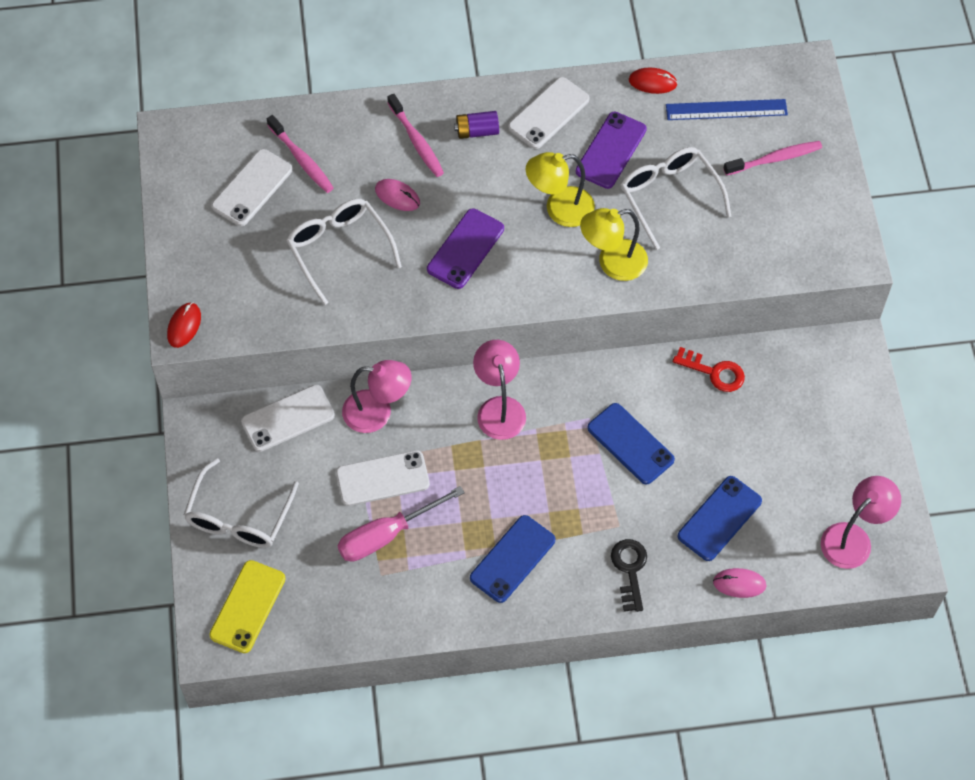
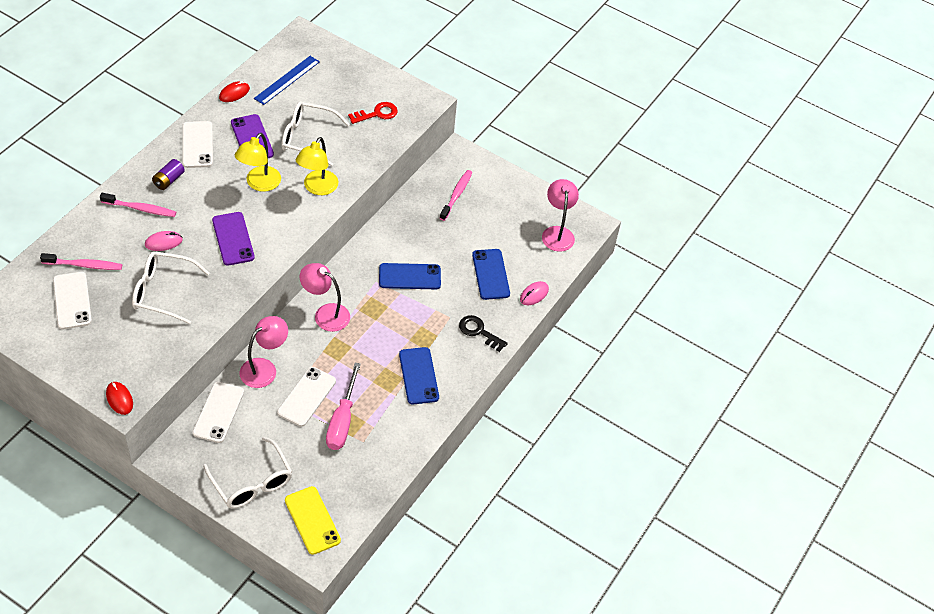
camera: 55 degrees left, 10 degrees down
red key [673,347,745,392] -> red key moved to [348,102,398,124]
pink toothbrush [723,141,822,176] -> pink toothbrush moved to [440,170,472,221]

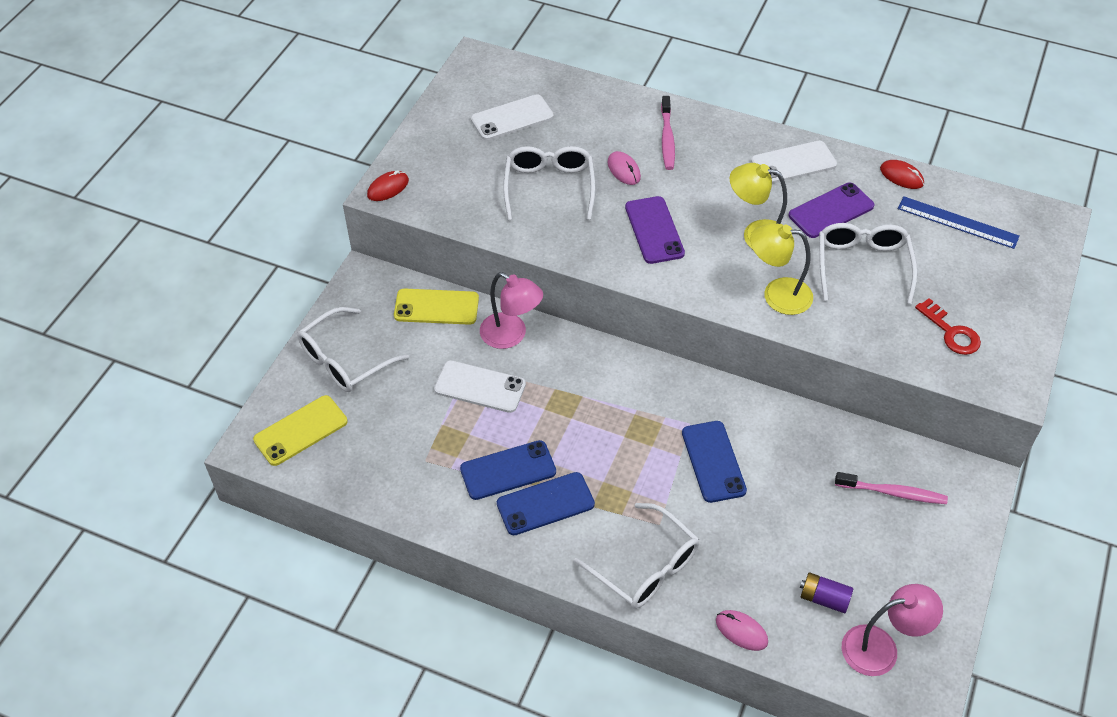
camera: 85 degrees right, 0 degrees up
pink toothbrush [40,253,122,270] -> none
purple battery [152,159,185,190] -> purple battery moved to [800,572,853,613]
white phone [192,381,244,443] -> yellow phone [394,289,479,325]
purple phone [212,212,255,266] -> purple phone turned 75 degrees counterclockwise [625,196,685,264]
pink lamp [299,263,350,332] -> none
pink screwdriver [326,363,361,450] -> none
black key [459,315,508,352] -> white glasses [574,503,699,609]
blue phone [472,249,510,300] -> blue phone moved to [460,440,556,500]

